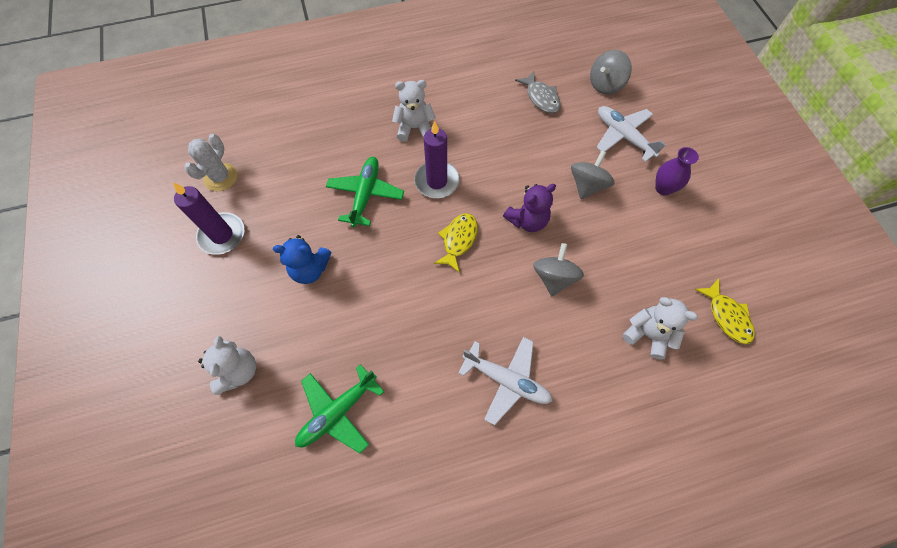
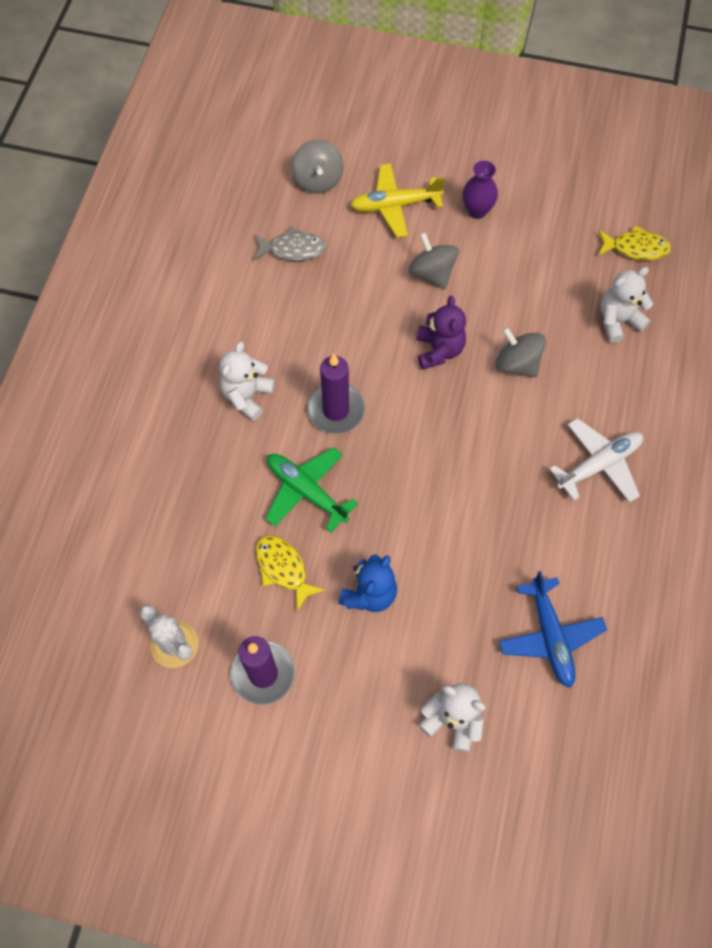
camera: 60 degrees left, 0 degrees up
green plane [295,364,384,453] -> blue plane [499,571,607,688]
yellow fish [434,213,478,273] -> yellow fish moved to [256,535,325,612]
white plane [596,106,666,162] -> yellow plane [350,163,445,237]

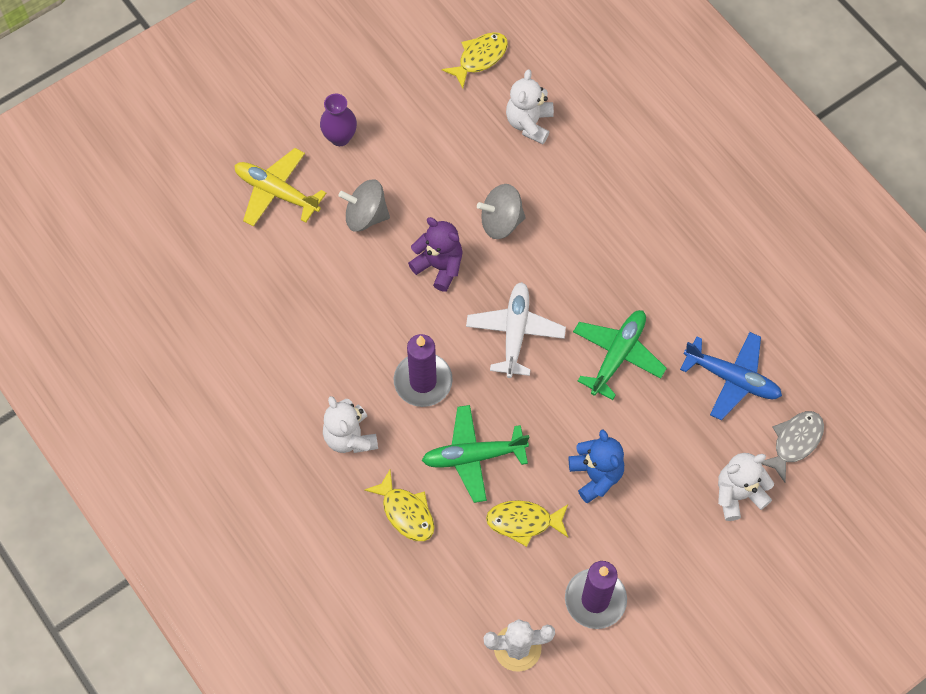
camera: 50 degrees left, 0 degrees up
grey fish [253,226,326,261] -> grey fish moved to [761,411,824,483]
grey spinning top [292,140,343,193] -> none
yellow plane [350,163,445,237] -> yellow plane turned 90 degrees clockwise [234,148,326,227]
white plane [549,418,643,503] -> white plane moved to [466,282,566,378]
none -> yellow fish [364,470,434,541]
none -> green plane [573,310,667,400]

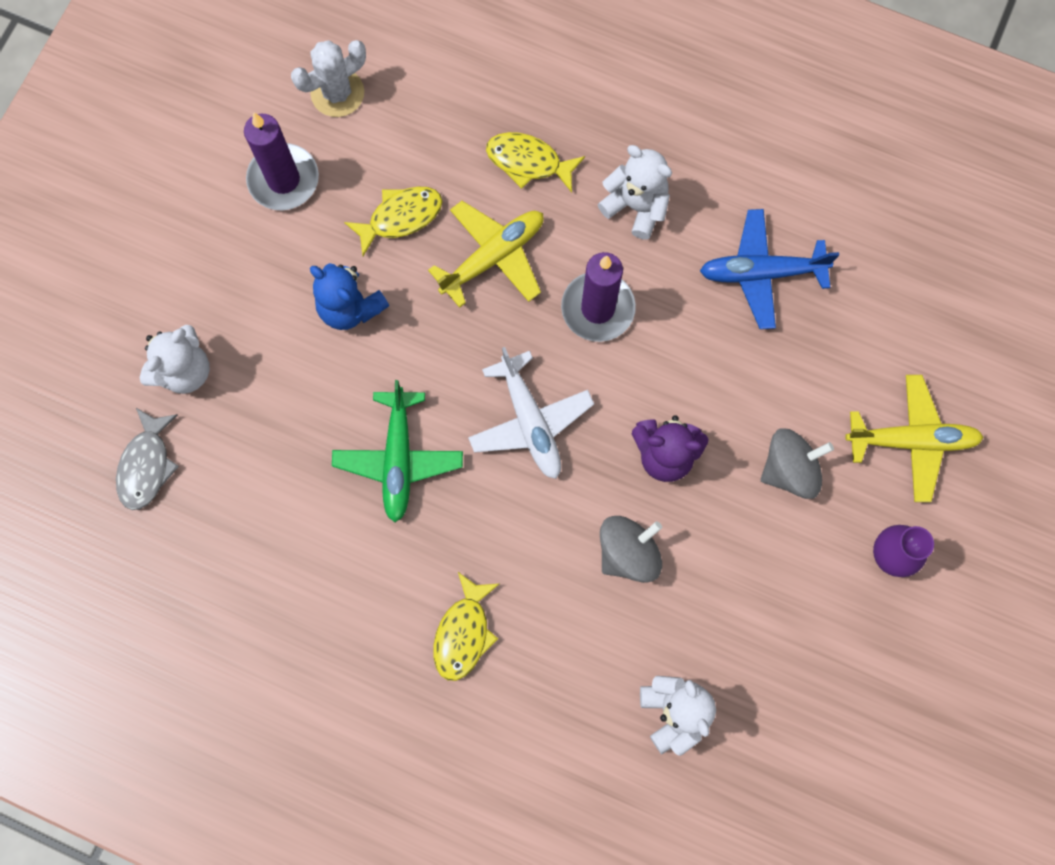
camera: 150 degrees right, 10 degrees up
green plane [422,405,529,503] -> yellow plane [428,201,544,308]
yellow fish [442,32,508,88] -> yellow fish moved to [433,572,499,681]
blue plane [680,332,782,420] -> blue plane moved to [700,209,839,329]

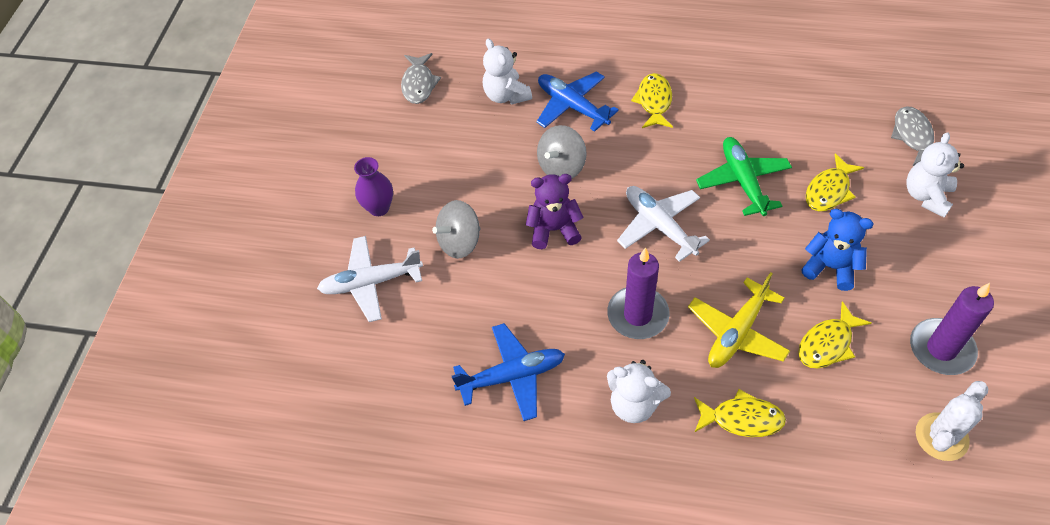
camera: 170 degrees right, 20 degrees down
yellow plane [845,375,984,502] -> white plane [317,236,423,322]
none -> grey fish [401,53,441,104]
none -> blue plane [536,71,619,132]
none -> yellow fish [806,153,864,211]

